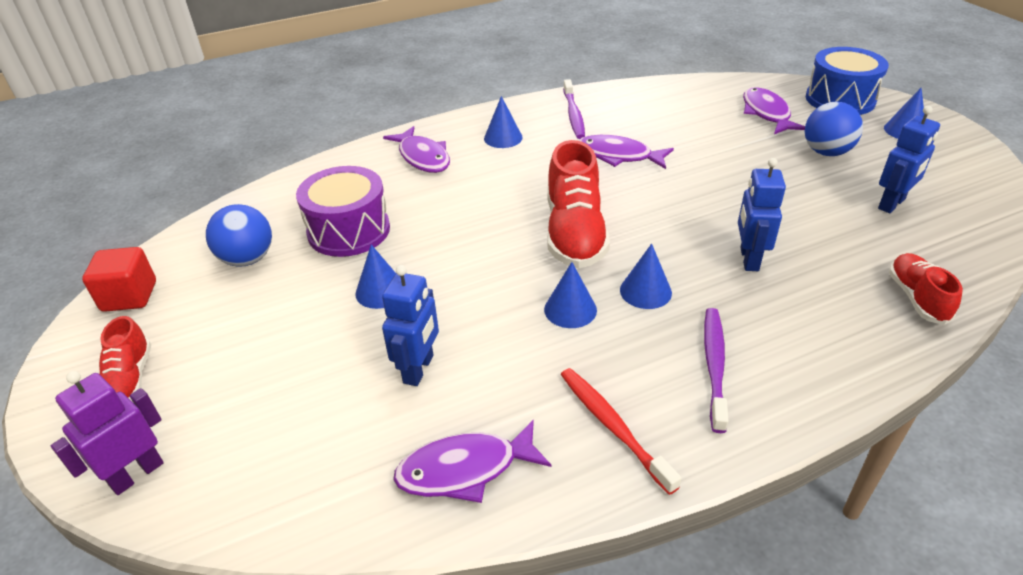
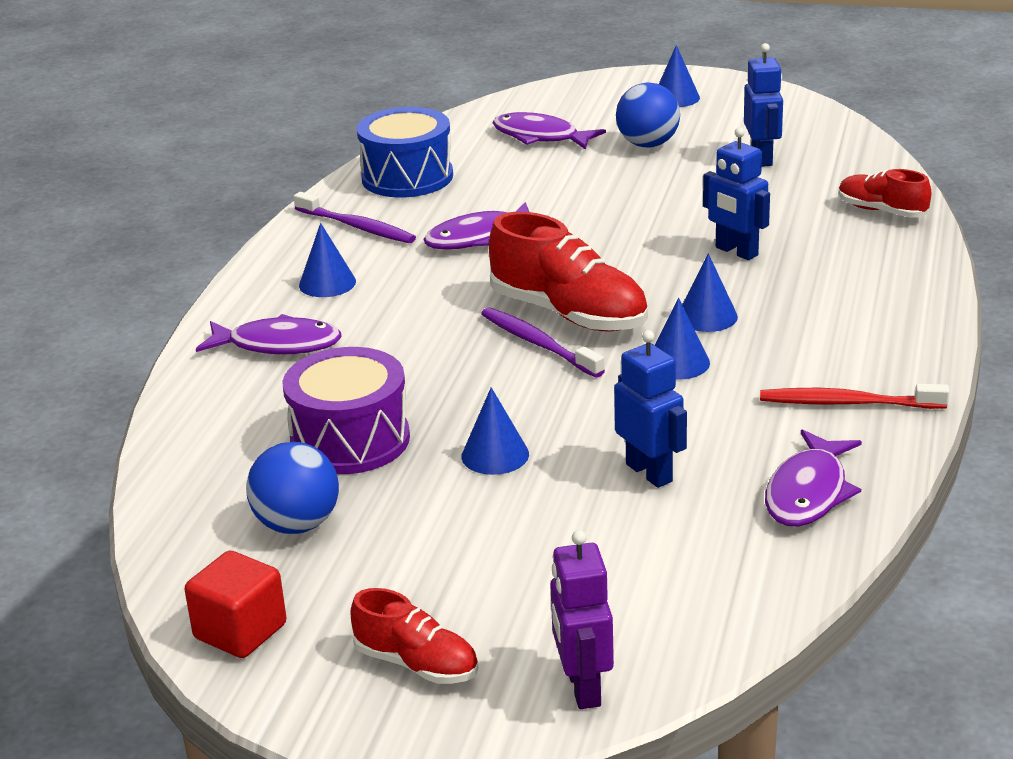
camera: 50 degrees left, 10 degrees down
purple toothbrush [704,308,729,433] -> purple toothbrush moved to [481,308,605,378]
blue drum [806,47,889,115] -> blue drum moved to [357,107,453,197]

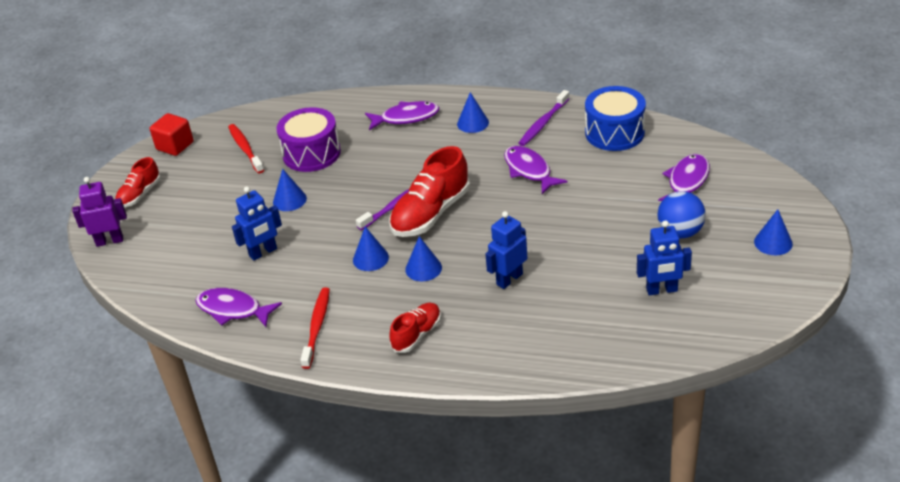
camera: 90 degrees right, 10 degrees up
purple fish [196,314,342,355] -> purple fish turned 105 degrees counterclockwise [365,101,440,130]
blue ball [246,442,339,534] -> red toothbrush [228,124,264,174]
red shoe [839,169,931,218] -> red shoe moved to [389,303,441,353]

